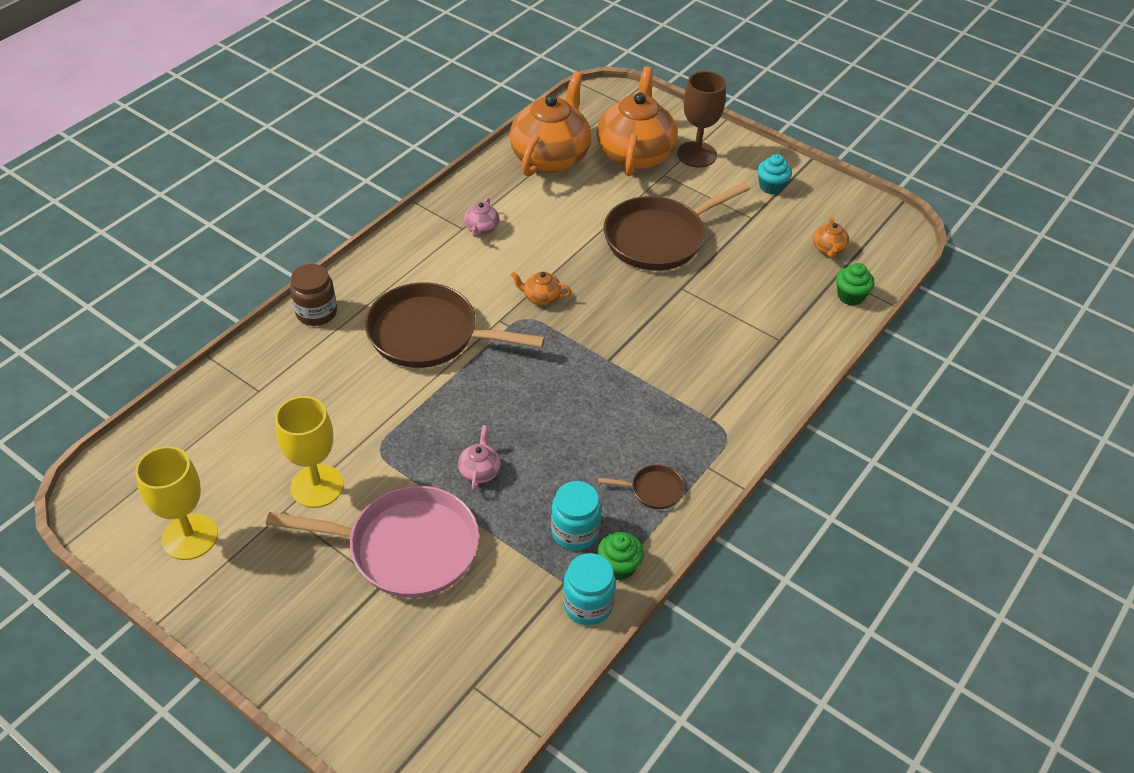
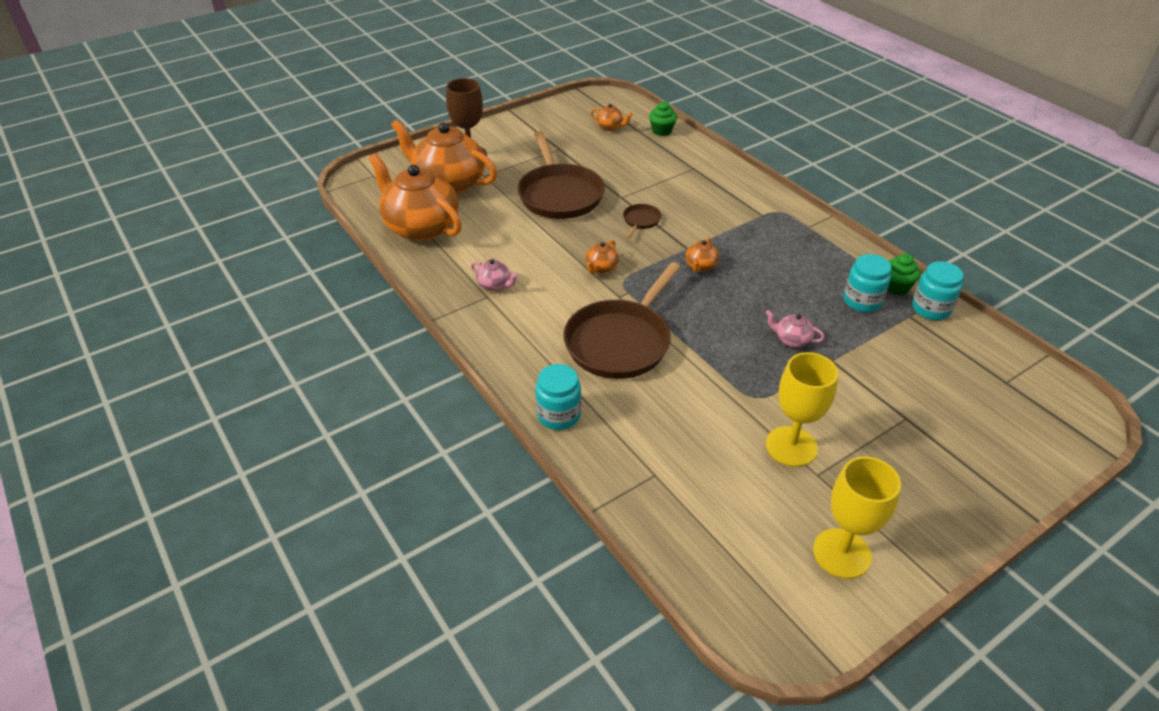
camera: 70 degrees left, 5 degrees down
pink pan [266,486,479,598] -> none
brown jar [290,264,337,326] -> turquoise jar [536,364,581,430]
brown pan [598,465,684,509] -> brown pan moved to [623,204,661,239]
turquoise cupcake [757,154,792,195] -> none
none -> orange teapot [685,238,719,273]

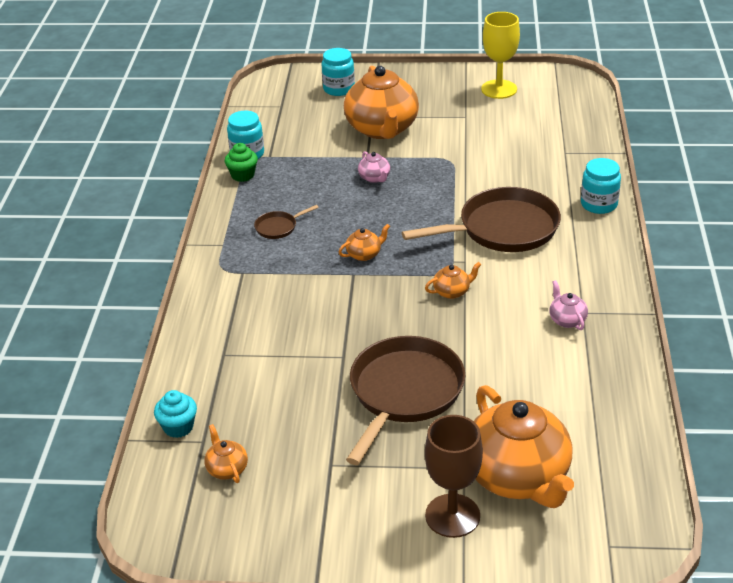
camera: 140 degrees left, 5 degrees down
orange teapot [369,154,462,241] -> orange teapot moved to [344,66,419,139]
brown pan [623,204,661,239] -> brown pan moved to [254,205,319,239]
green cupcake [649,101,677,136] -> turquoise cupcake [154,390,197,438]
yellow goblet [766,352,838,467] -> none
turquoise jar [843,254,891,312] -> turquoise jar moved to [321,48,355,96]

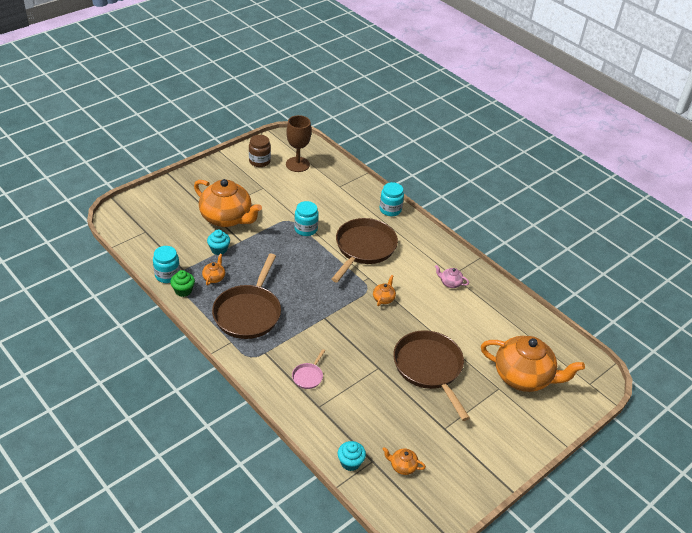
camera: 50 degrees left, 5 degrees up
brown pan [254,205,319,239] -> brown pan [212,254,281,339], size x2.33
turquoise jar [321,48,355,96] -> turquoise jar moved to [294,201,319,236]
orange teapot [338,224,390,261] -> orange teapot moved to [202,254,225,285]
pink teapot [358,151,390,183] -> none
brown goblet [425,415,483,538] -> brown goblet moved to [286,115,311,172]
yellow goblet [481,12,520,99] -> brown jar [249,135,271,167]
none -> turquoise cupcake [207,229,230,255]
none -> pink pan [292,349,325,389]

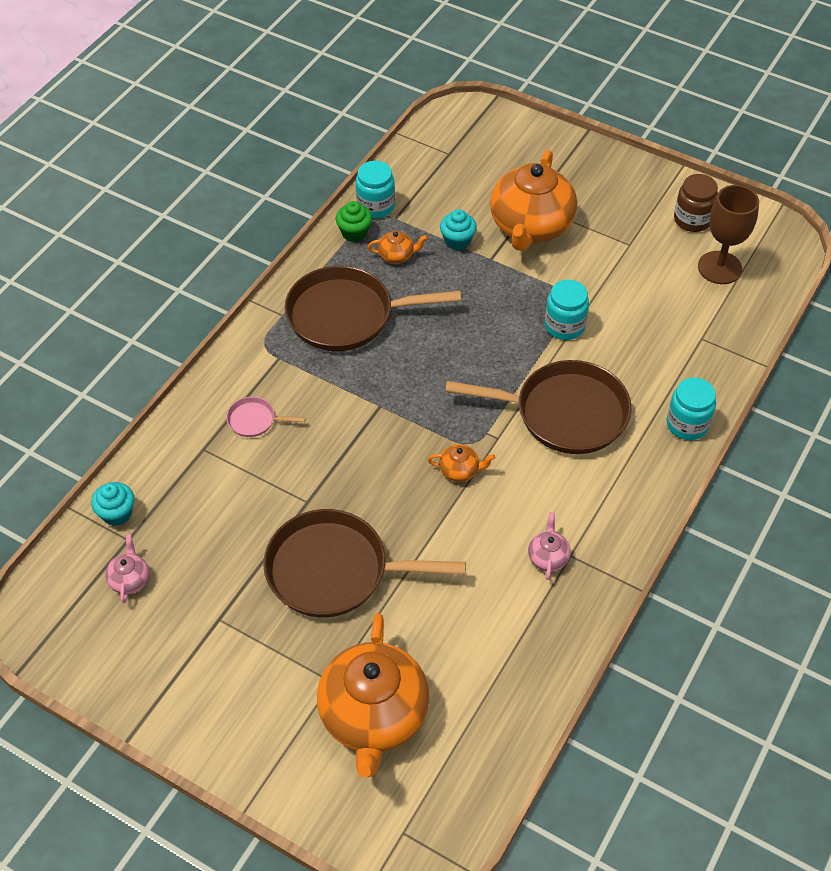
camera: 75 degrees right, 10 degrees up
orange teapot [382,447,426,475] -> pink teapot [106,534,149,603]
brown pan [393,330,470,421] -> brown pan turned 135 degrees counterclockwise [263,509,466,617]

